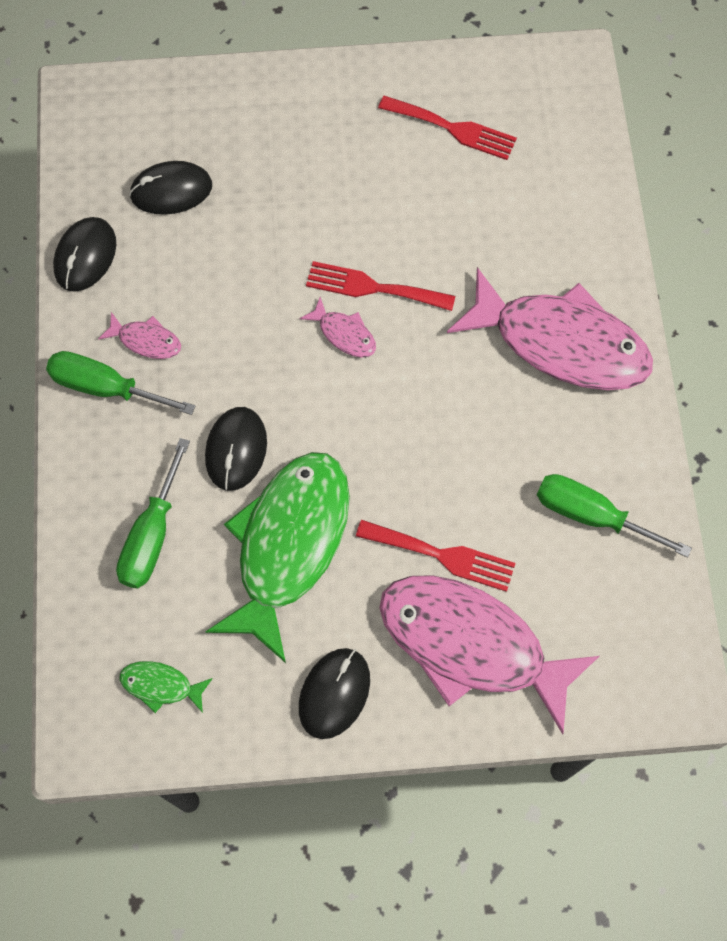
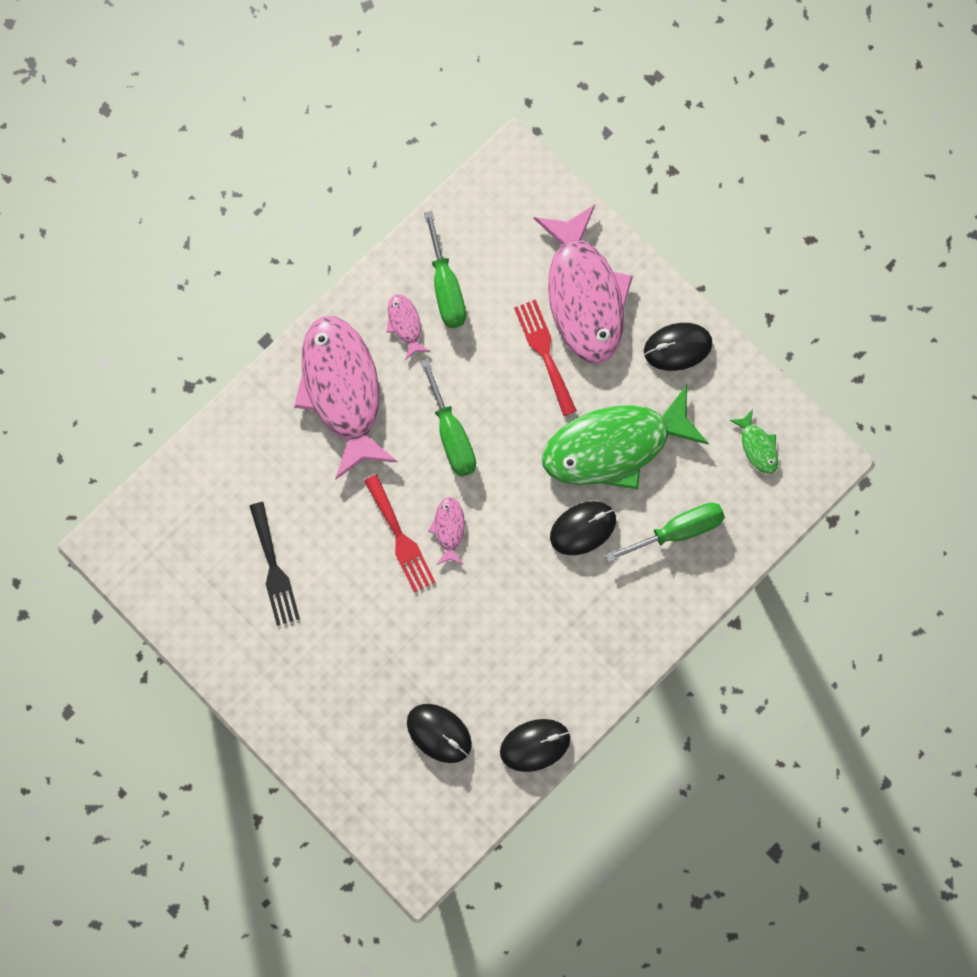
camera: 130 degrees left, 10 degrees up
green screwdriver [46,351,195,415] -> green screwdriver moved to [420,359,476,477]
pink fish [98,312,181,359] -> pink fish moved to [386,294,430,360]
red fork [378,96,517,160] -> none
none -> black fork [250,502,300,626]

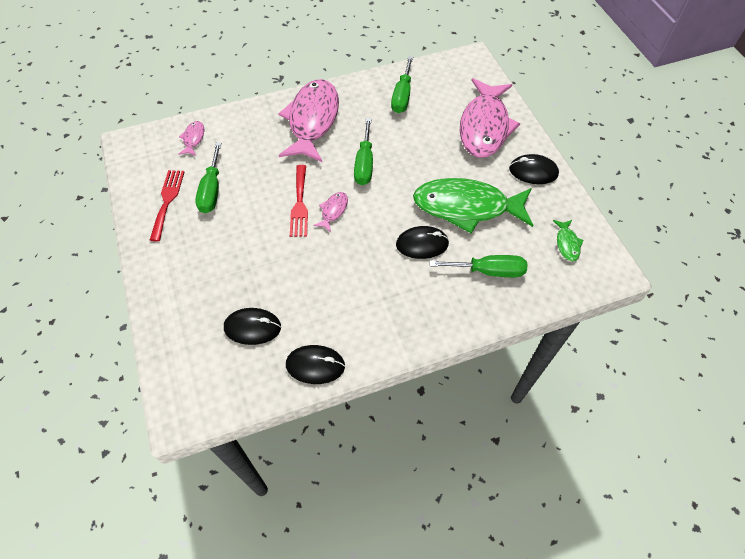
camera: 25 degrees right, 20 degrees down
black fork [250,502,300,626] -> green screwdriver [195,142,221,213]
pink fish [386,294,430,360] -> pink fish moved to [179,121,204,156]
black mouse [407,704,472,763] -> black mouse turned 60 degrees counterclockwise [224,308,281,345]
red fork [514,299,577,416] -> red fork moved to [150,170,184,241]

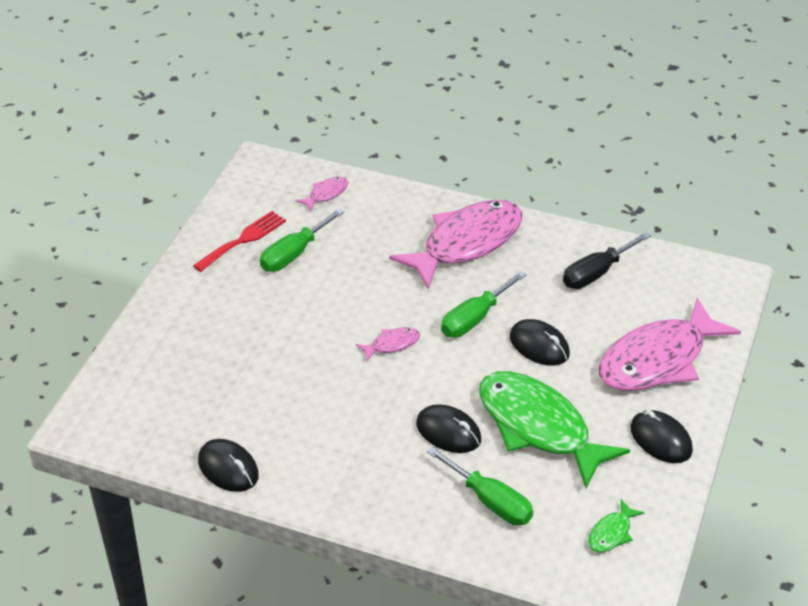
camera: 40 degrees right, 15 degrees down
black mouse [224,308,281,345] -> black mouse moved to [510,319,570,366]
red fork [290,165,308,237] -> none
green screwdriver [391,56,413,113] -> black screwdriver [563,232,651,289]

